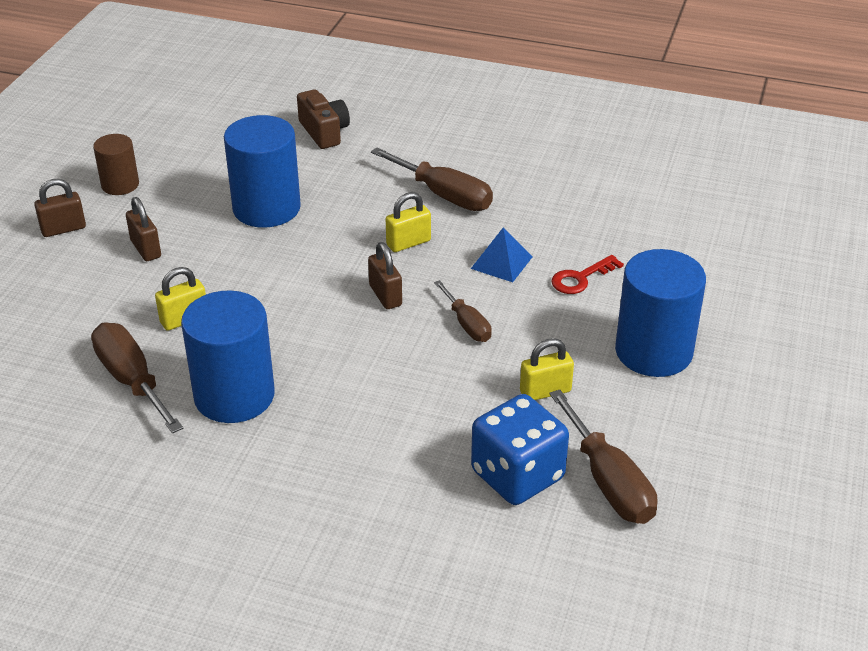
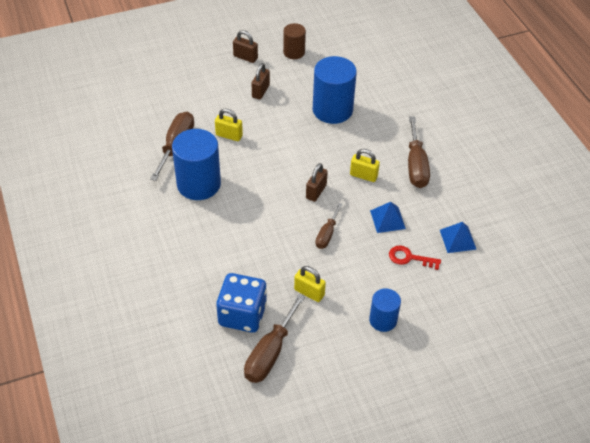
camera: 50 degrees right, 10 degrees up
brown camera [297,89,350,149] -> none
blue cylinder [615,249,706,377] -> blue cylinder [369,288,401,332], size x0.57
none -> blue pyramid [440,222,477,253]

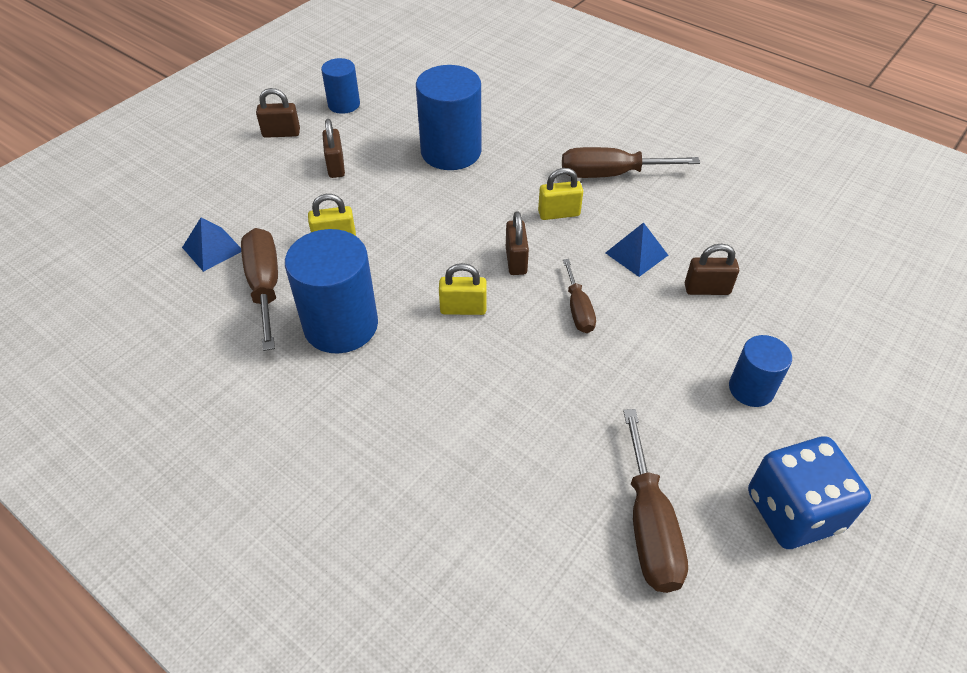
camera: 30 degrees left, 0 degrees up
blue dice [216,273,267,333] -> blue dice moved to [748,436,871,549]
brown cylinder [283,23,306,59] -> blue cylinder [321,58,360,114]
yellow padlock [294,266,326,302] -> yellow padlock moved to [439,263,487,315]
red key [389,246,441,270] -> brown padlock [685,244,739,295]
brown screwdriver [408,117,430,188] -> brown screwdriver turned 120 degrees clockwise [562,147,700,178]
blue pyramid [440,222,477,253] -> blue pyramid moved to [182,218,241,272]

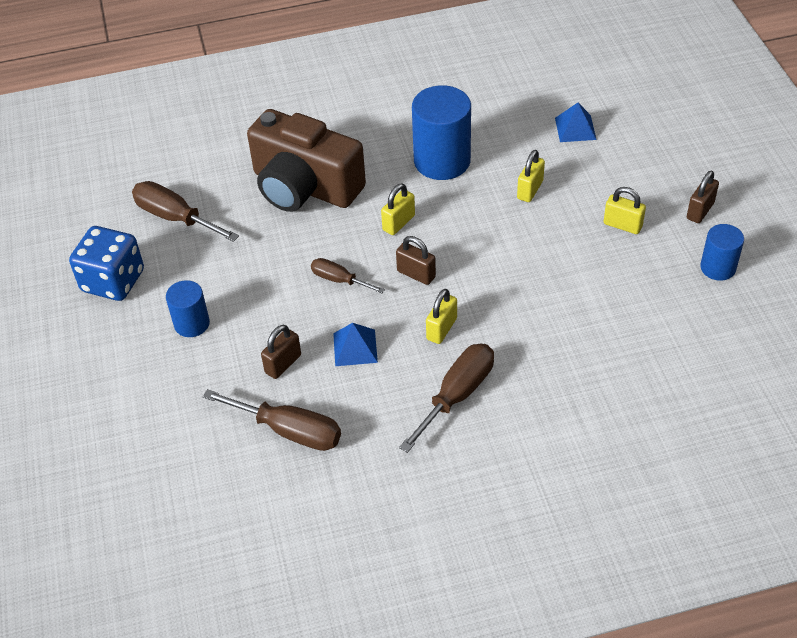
camera: 130 degrees right, 0 degrees up
brown screwdriver [241,228,278,351] -> brown screwdriver moved to [203,389,341,451]
brown padlock [322,119,345,178] -> yellow padlock [604,187,646,234]
blue cylinder [416,65,481,170] -> none
none -> brown camera [247,109,366,212]

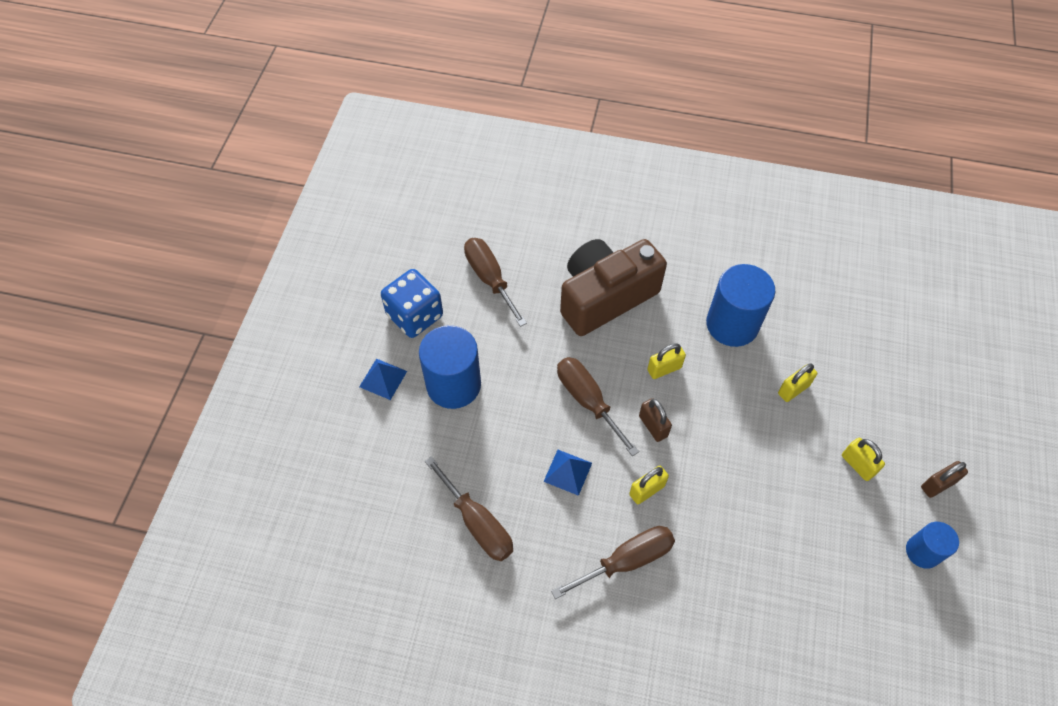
camera: 25 degrees right, 10 degrees up
blue cylinder [166,280,210,337] -> blue cylinder [419,325,481,409], size x1.77
brown camera [247,109,366,212] -> brown camera turned 90 degrees clockwise [560,239,667,336]
brown padlock [261,325,301,379] -> none
brown screwdriver [311,258,385,293] -> brown screwdriver [557,357,639,456], size x1.66
blue pyramid [555,102,597,142] -> blue pyramid moved to [359,359,407,400]

